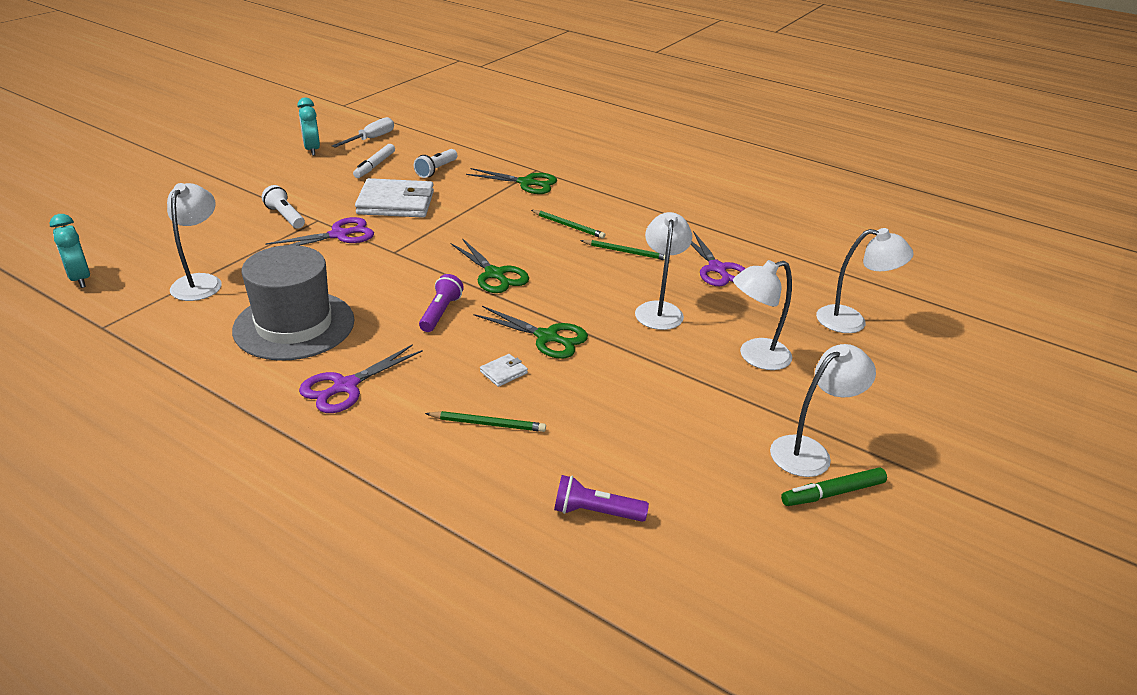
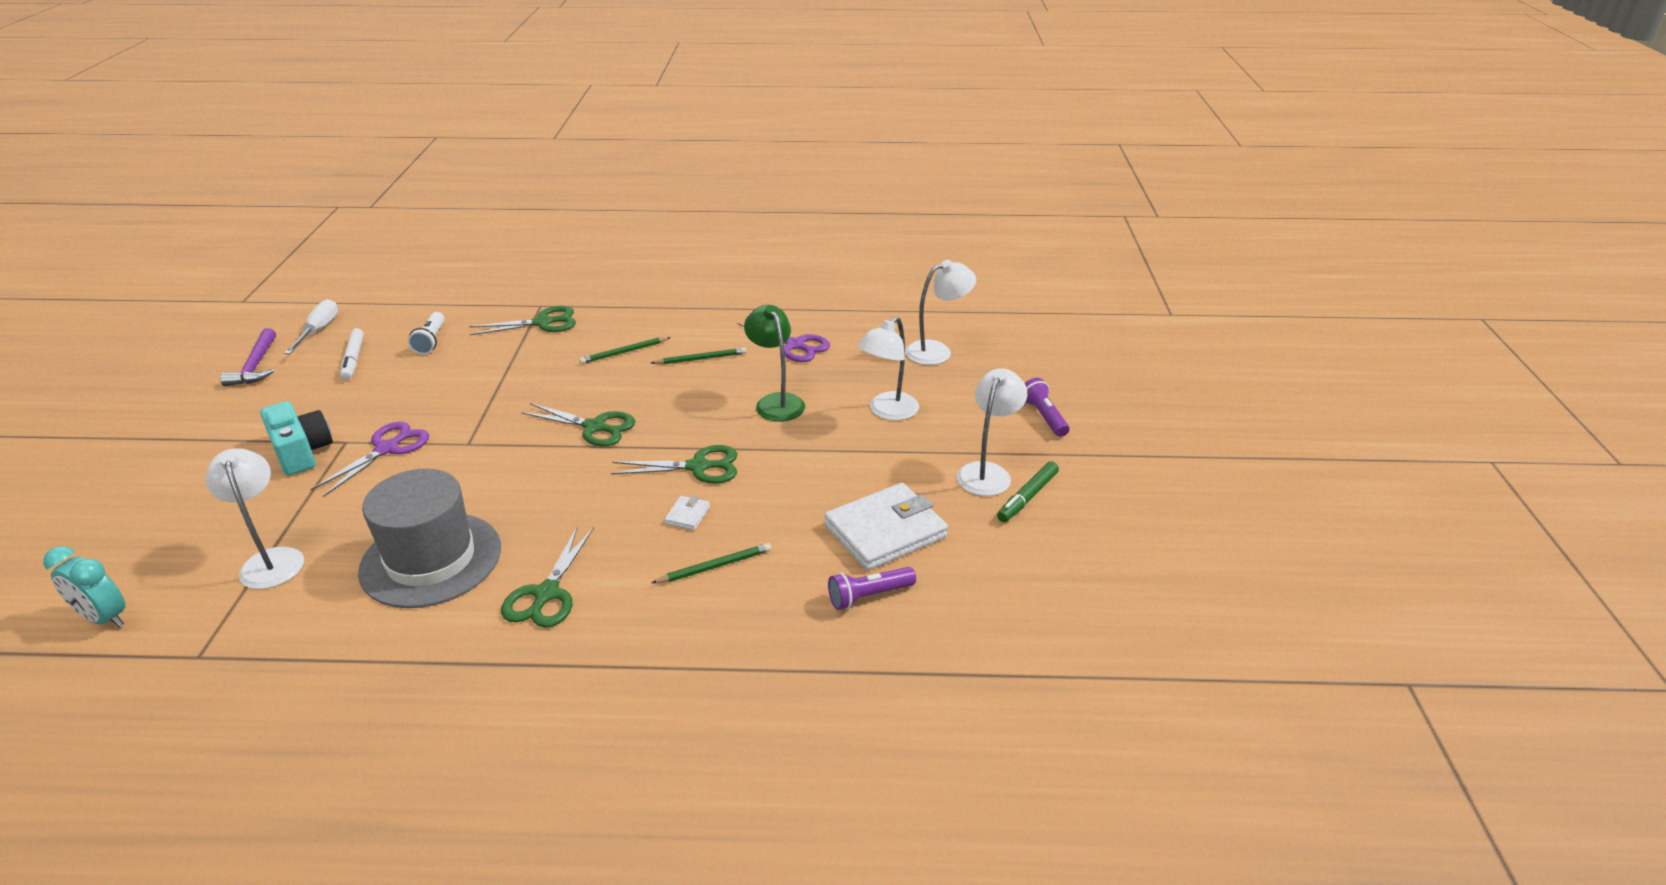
camera: 30 degrees left, 0 degrees up
white flashlight [262,185,305,229] -> turquoise camera [260,401,333,475]
turquoise clock [297,98,320,156] -> purple hammer [220,328,276,386]
purple scissors [299,344,423,413] -> green scissors [501,526,594,628]
white wallet [355,178,434,218] -> white wallet moved to [824,483,948,571]
purple flashlight [419,274,464,332] -> purple flashlight moved to [1025,378,1069,437]
green pencil [531,210,605,239] -> green pencil turned 150 degrees clockwise [579,337,671,364]
white lamp [635,212,692,330] -> green lamp [744,305,805,422]

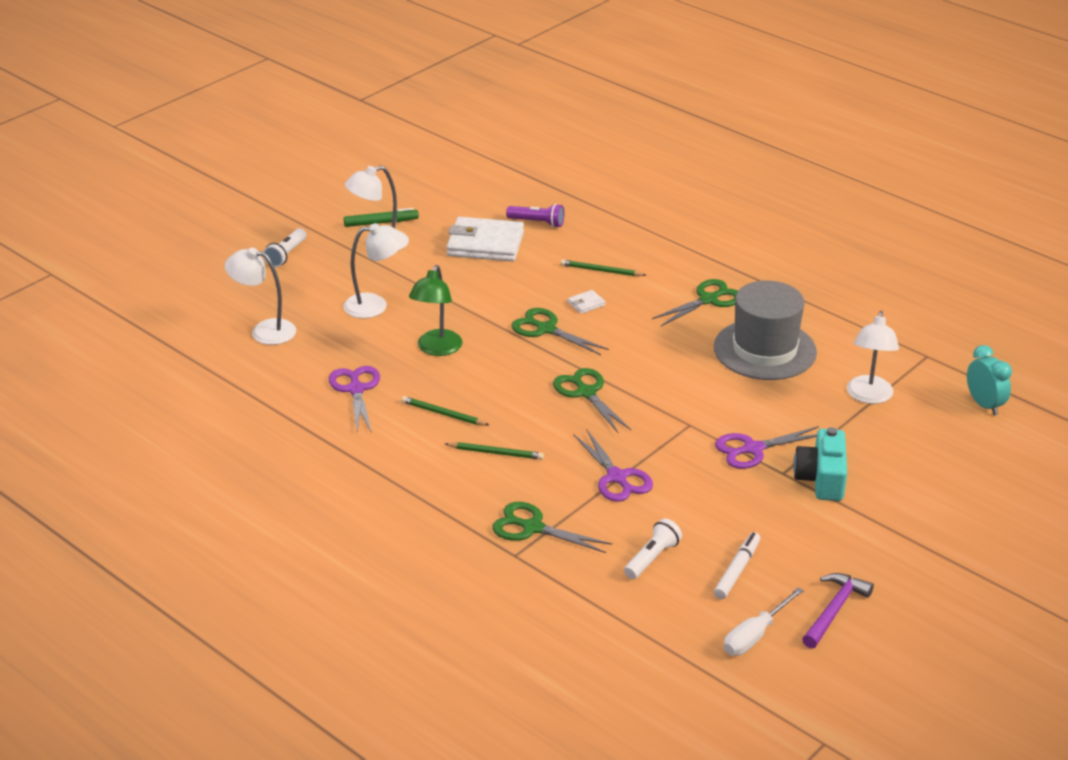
camera: 140 degrees left, 0 degrees up
purple flashlight [1025,378,1069,437] -> white flashlight [263,228,306,267]
none -> purple scissors [573,429,653,502]

